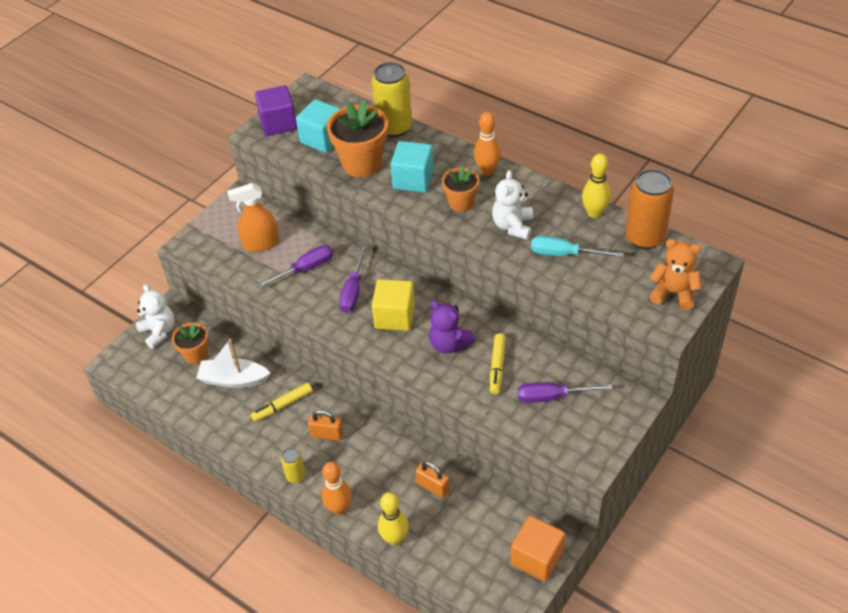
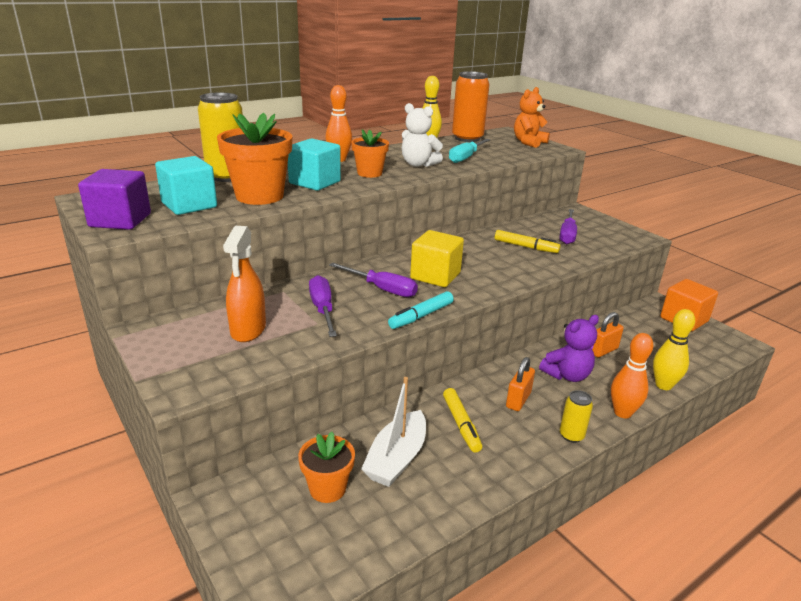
camera: 75 degrees left, 20 degrees down
white teddy bear [135,284,175,349] -> none
purple teddy bear [429,300,476,354] -> purple teddy bear moved to [539,315,599,382]
none -> turquoise marker [388,291,454,329]

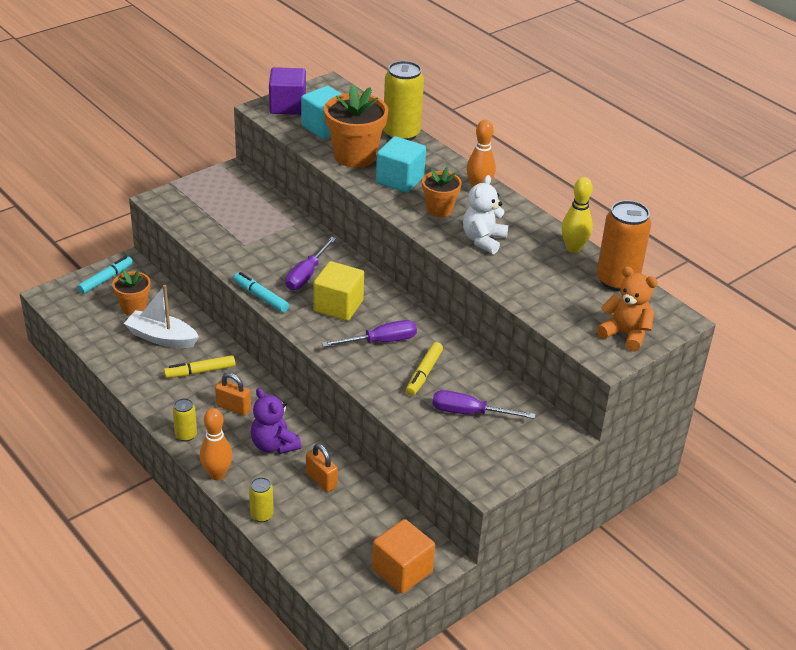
camera: 85 degrees right, 10 degrees up
orange spray bottle [223,226,266,342] -> none
purple screwdriver [309,275,337,337] -> purple screwdriver moved to [322,320,417,347]
turquoise screwdriver [449,139,491,163] -> none
yellow bowling pin [653,309,695,390] -> yellow can [249,477,274,522]
none -> turquoise marker [77,256,133,294]

